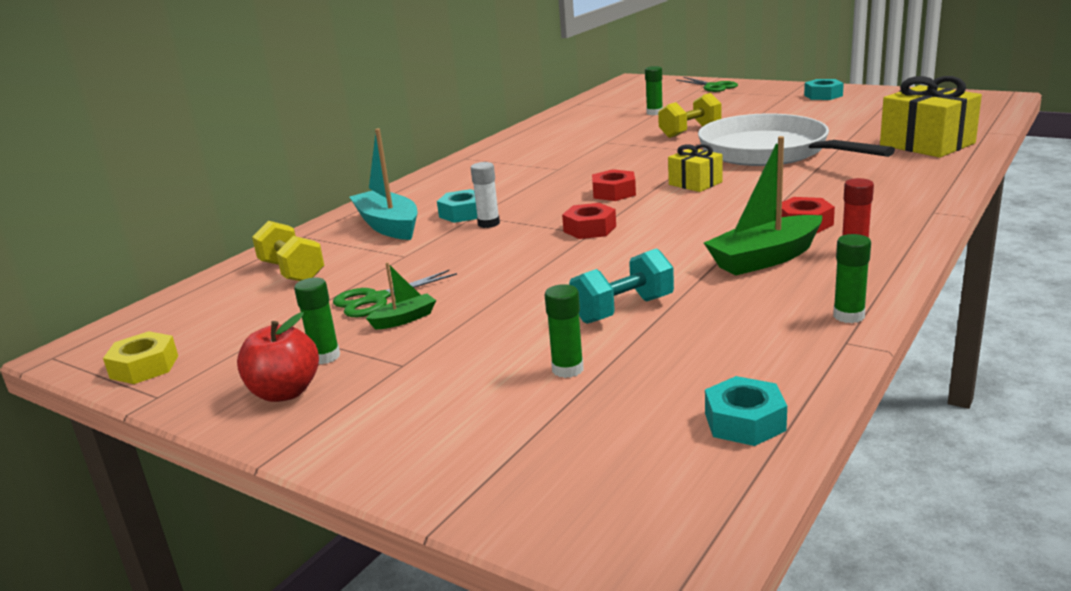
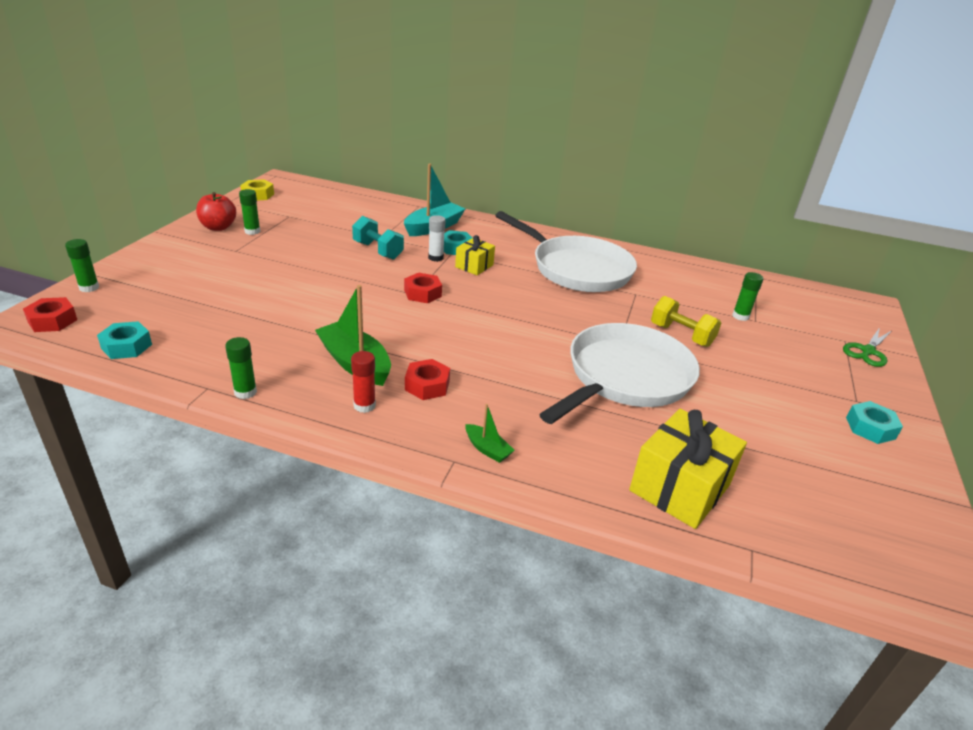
camera: 70 degrees right, 10 degrees up
yellow dumbbell [252,221,324,281] -> none
green scissors [333,270,457,317] -> none
green boat [366,262,436,329] -> green boat moved to [465,404,514,463]
green glue stick [545,284,584,378] -> green glue stick moved to [65,239,99,292]
turquoise dumbbell [569,248,674,324] -> turquoise dumbbell moved to [352,216,404,260]
red nut [592,169,636,201] -> red nut moved to [23,297,77,332]
yellow gift [668,144,723,192] -> yellow gift moved to [455,235,495,275]
none -> white pan [495,211,637,292]

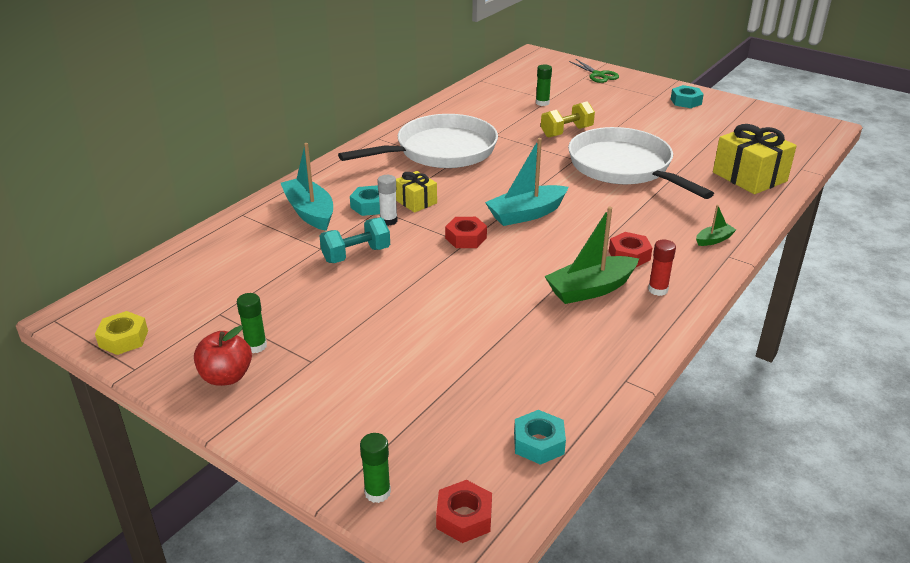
camera: 70 degrees left, 0 degrees up
green glue stick [225,337,257,399] -> none
none -> turquoise boat [485,138,568,226]

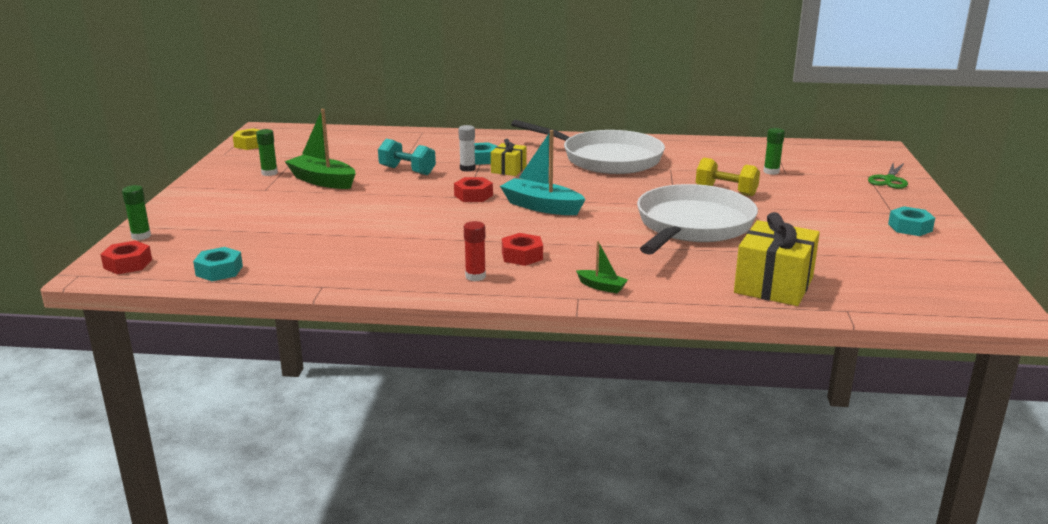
camera: 60 degrees right, 10 degrees down
red apple [194,326,252,386] -> none
turquoise boat [281,143,333,231] -> none
green boat [544,206,639,304] -> green boat moved to [285,109,355,189]

